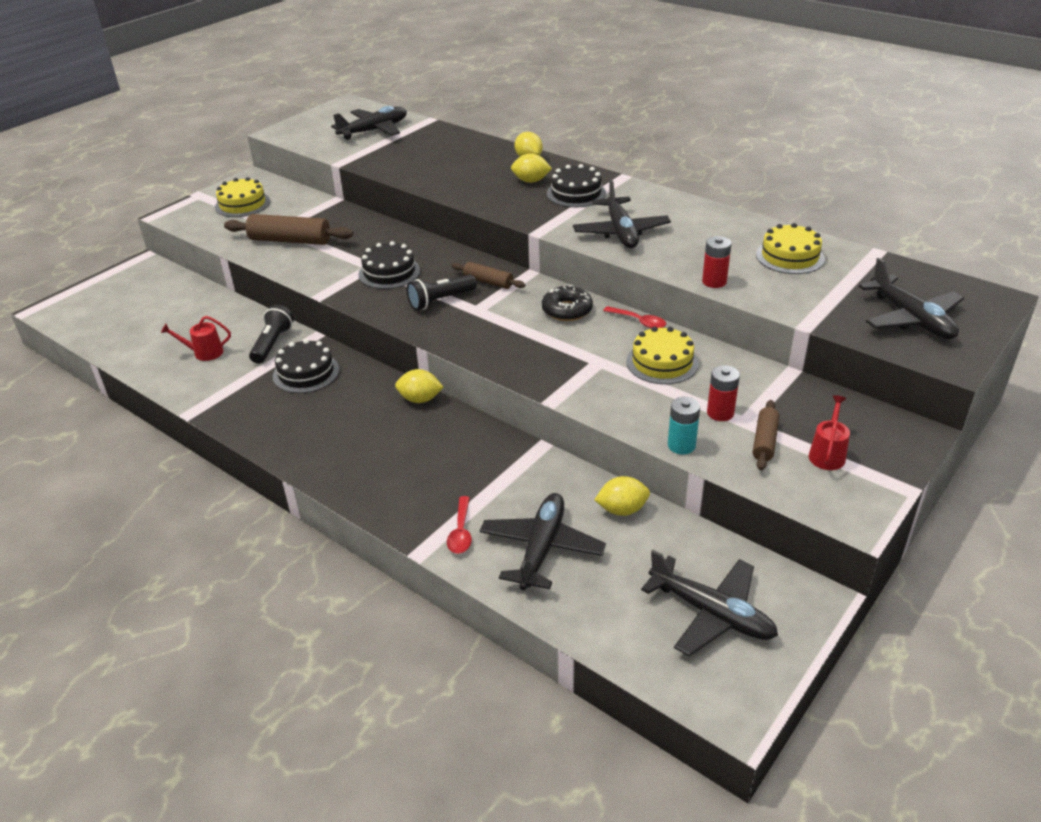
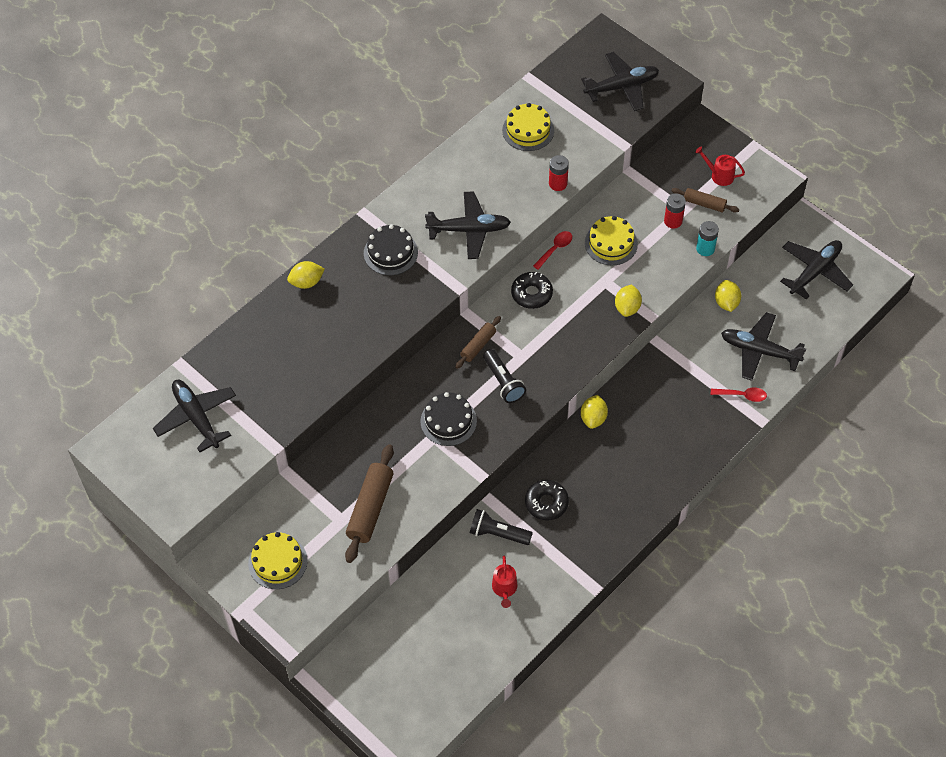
camera: 85 degrees left, 20 degrees up
black cake [273,339,340,393] -> black donut [525,480,569,520]
yellow lemon [511,153,552,183] -> yellow lemon moved to [615,284,642,317]

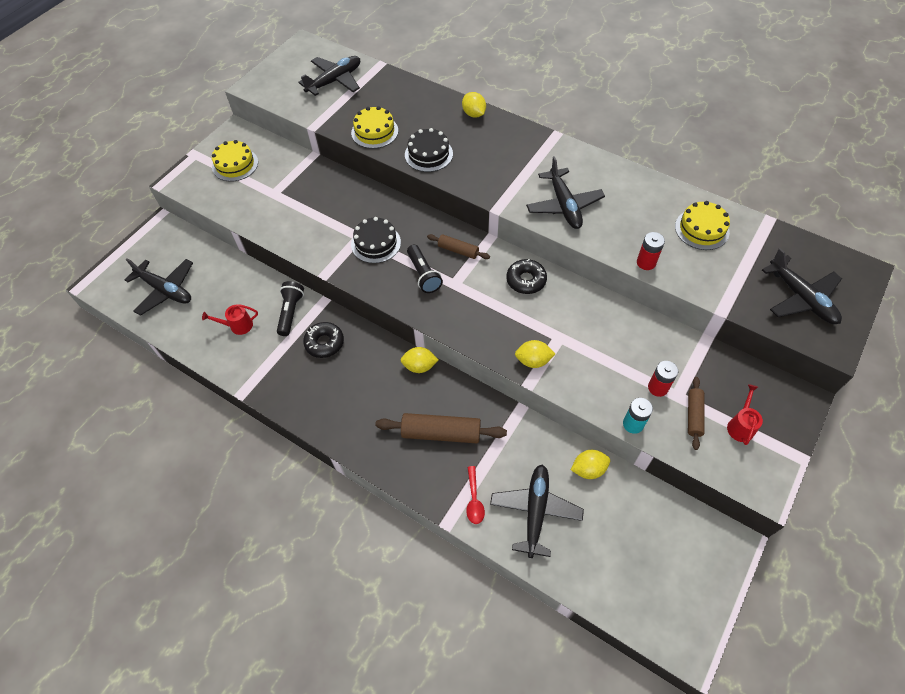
camera: 80 degrees right, 0 degrees up
brown rolling pin [345,444,394,563] -> brown rolling pin moved to [375,413,507,443]
black cake [364,224,418,275] -> black cake moved to [405,128,453,172]
black flashlight [483,349,526,403] -> black flashlight turned 75 degrees counterclockwise [407,245,443,293]
red spoon [533,231,572,270] -> none
yellow cake [585,216,638,265] -> yellow cake moved to [351,106,398,149]
black plane [780,240,853,299] -> black plane moved to [124,258,193,316]

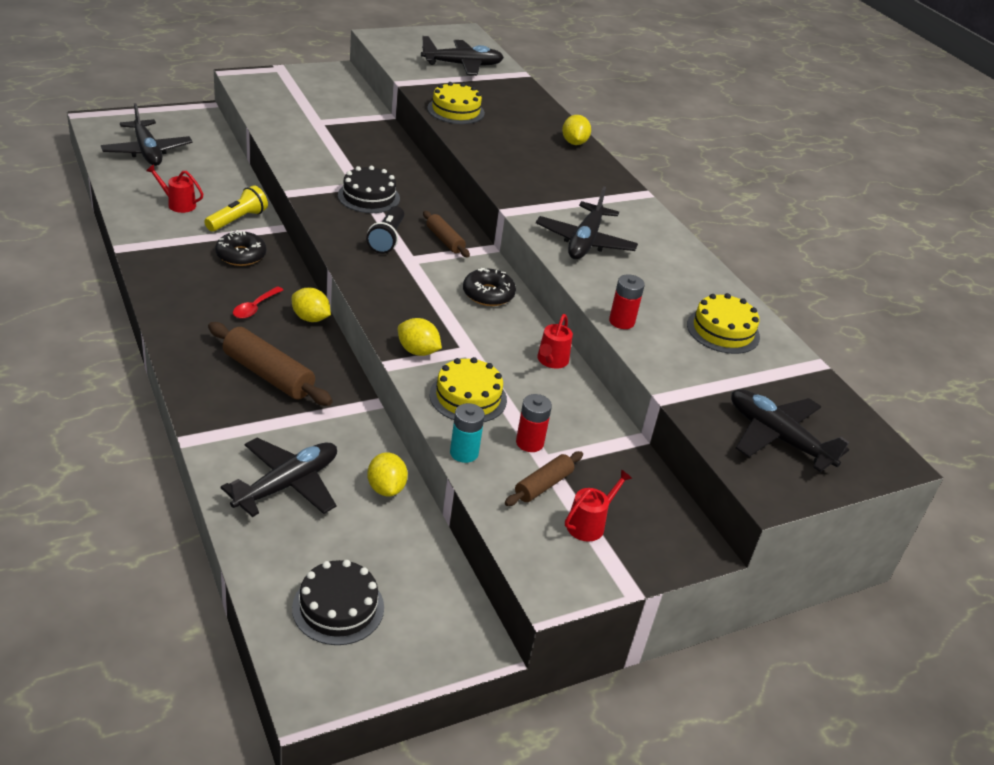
camera: 25 degrees right, 20 degrees down
yellow cake [212,140,258,181] -> yellow cake moved to [430,357,507,422]
black flashlight [277,281,304,336] -> yellow flashlight [204,185,268,232]
black cake [405,128,453,172] -> black cake moved to [292,560,384,645]
red spoon [466,466,485,524] -> red spoon moved to [233,286,283,319]
yellow lemon [571,450,610,479] -> yellow lemon turned 60 degrees clockwise [367,452,408,497]
black plane [762,248,842,324] -> black plane turned 135 degrees clockwise [731,389,849,472]
none -> red watering can [537,314,573,369]

